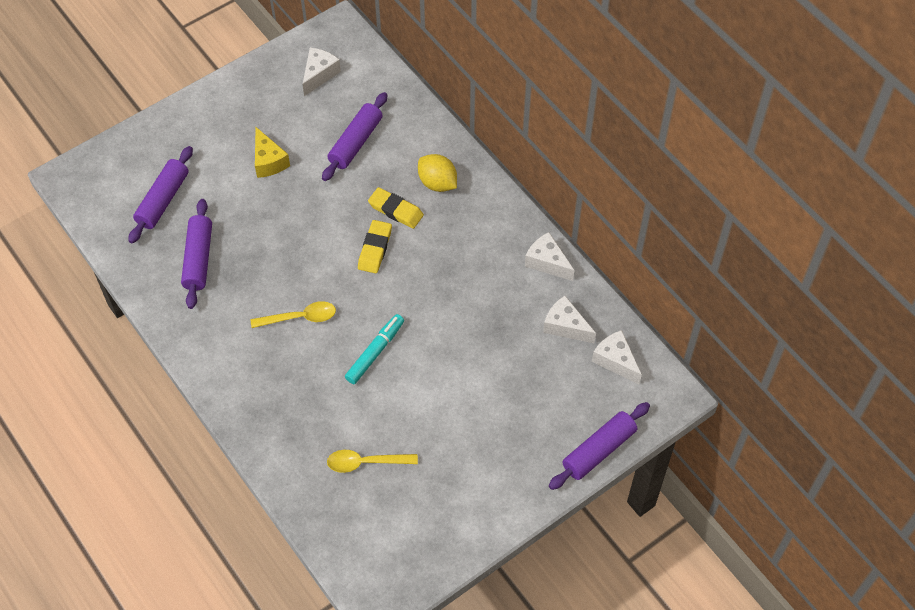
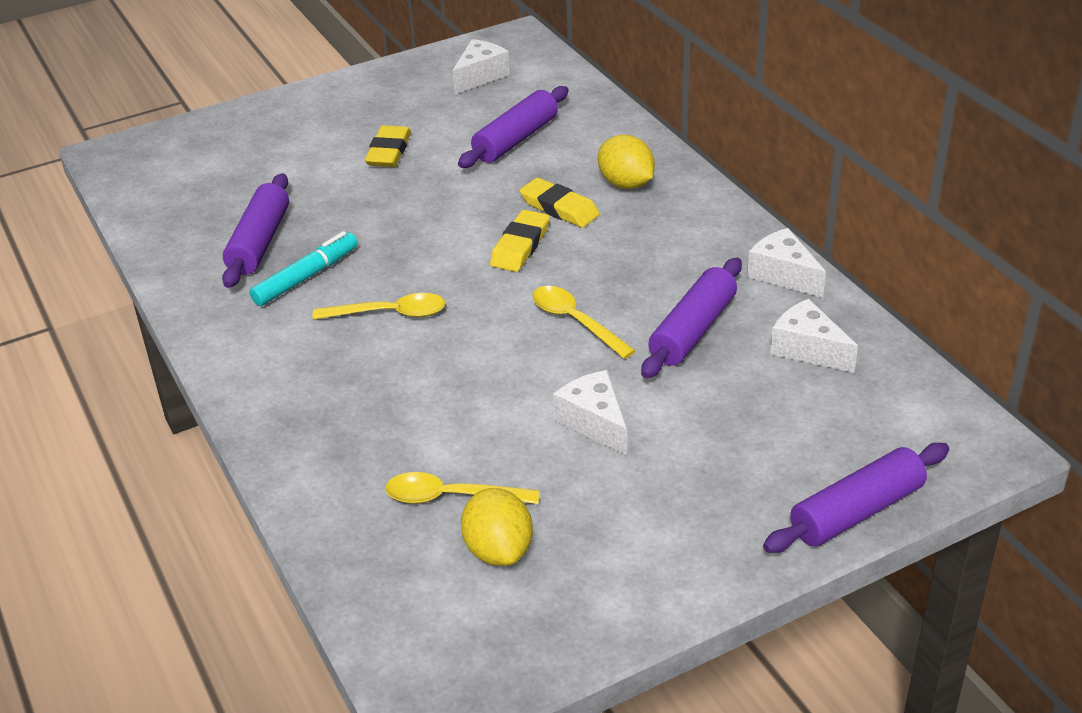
camera: 10 degrees right, 20 degrees down
purple rolling pin [128,146,193,244] -> purple rolling pin moved to [641,258,742,379]
yellow cheese [255,127,290,178] -> yellow eraser [365,125,411,167]
turquoise marker [345,314,404,384] -> turquoise marker moved to [250,231,358,306]
white cheese [592,330,642,384] -> white cheese moved to [553,370,627,456]
none -> yellow lemon [461,488,533,566]
none -> yellow spoon [532,286,636,359]

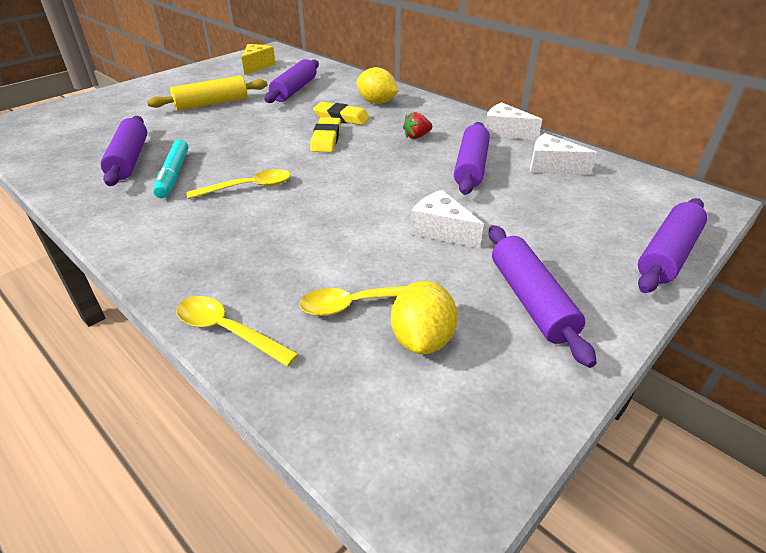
camera: 20 degrees left, 0 degrees up
turquoise marker [250,231,358,306] -> turquoise marker turned 150 degrees clockwise [153,139,188,198]
yellow eraser [365,125,411,167] -> yellow rolling pin [147,76,267,111]
white cheese [453,39,510,94] -> yellow cheese [242,44,276,75]
yellow lemon [461,488,533,566] -> yellow lemon turned 45 degrees clockwise [391,281,458,354]
yellow spoon [532,286,636,359] -> yellow spoon moved to [176,296,298,367]
none -> red strawberry [403,112,432,139]
none -> purple rolling pin [488,225,597,368]

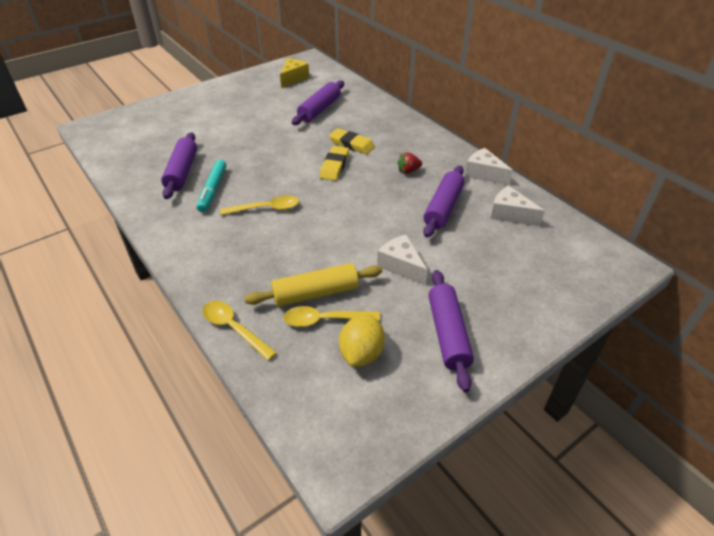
camera: 10 degrees right, 5 degrees up
yellow rolling pin [147,76,267,111] -> yellow rolling pin moved to [245,263,382,307]
yellow lemon [357,67,399,104] -> none
purple rolling pin [638,198,707,293] -> none

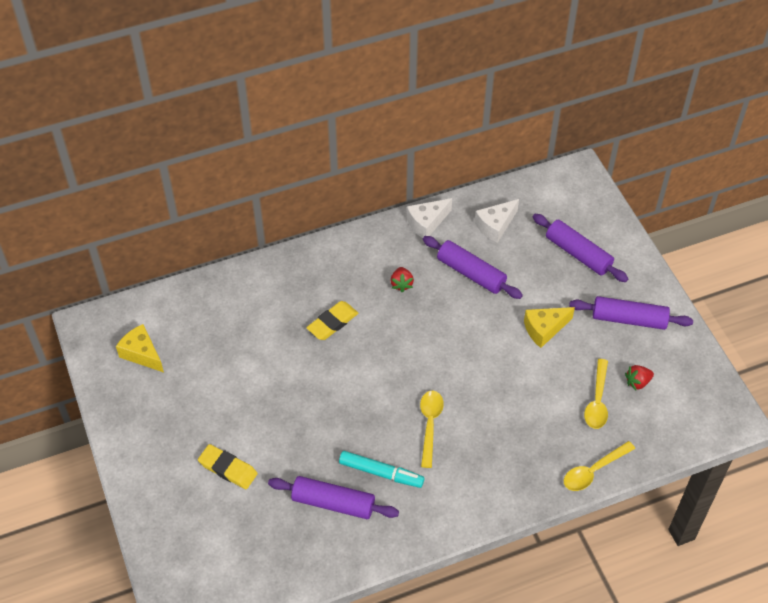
camera: 75 degrees left, 10 degrees up
yellow rolling pin [245,263,382,307] -> none
purple rolling pin [292,80,344,125] -> purple rolling pin moved to [533,214,629,282]
yellow eraser [320,146,349,181] -> yellow eraser moved to [198,444,258,489]
yellow lemon [339,315,385,367] -> red strawberry [625,365,654,390]
white cheese [377,234,428,285] -> yellow cheese [524,307,575,348]

